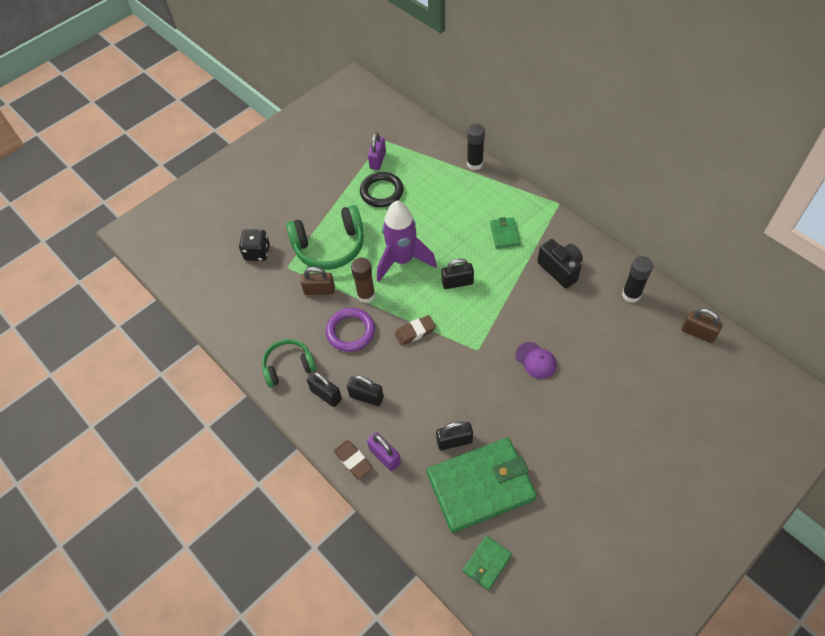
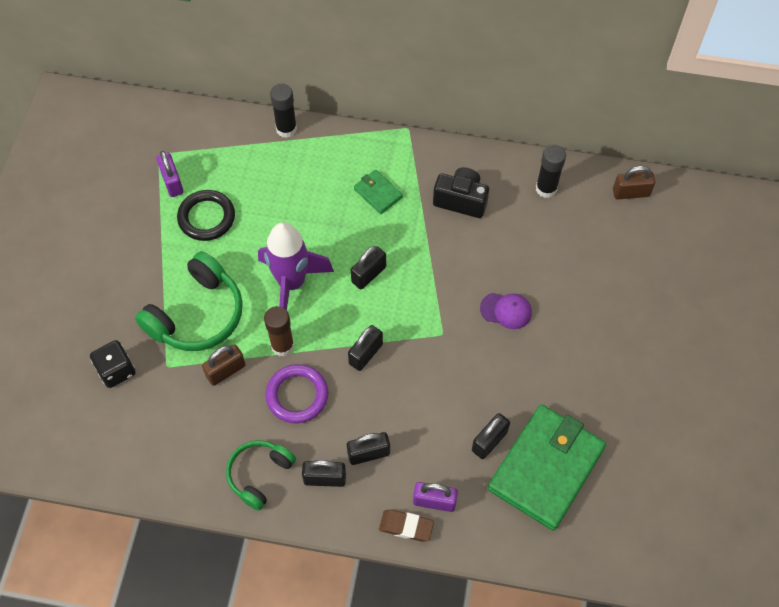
camera: 40 degrees left, 5 degrees up
brown eraser [395,315,436,345] -> black padlock [348,325,383,371]
green wallet [463,536,512,590] -> none

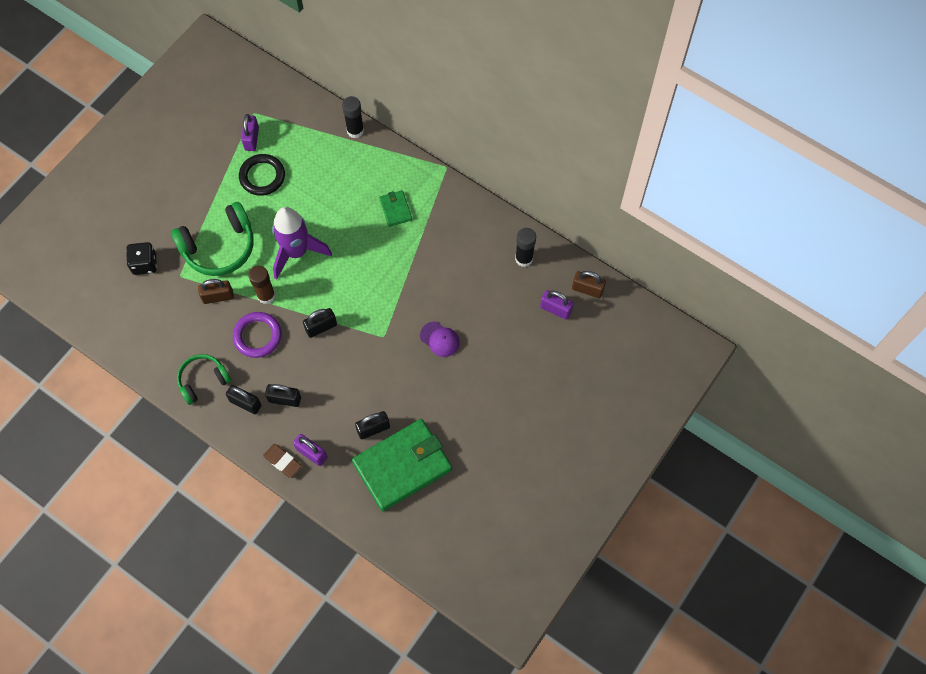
camera: 25 degrees right, 5 degrees up
black padlock [351,246,386,289] -> none
black camera [433,167,489,218] -> none
none -> purple padlock [540,290,574,320]

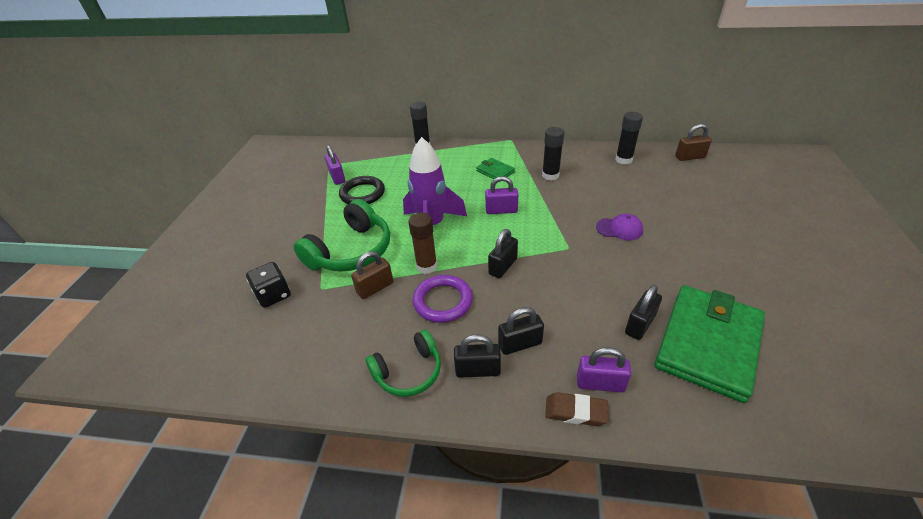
camera: 25 degrees left, 25 degrees down
green headphones [177,354,232,405] -> green headphones turned 150 degrees counterclockwise [366,329,441,397]
purple padlock [540,290,574,320] -> purple padlock moved to [485,176,518,214]
none -> black glue stick [542,127,564,181]

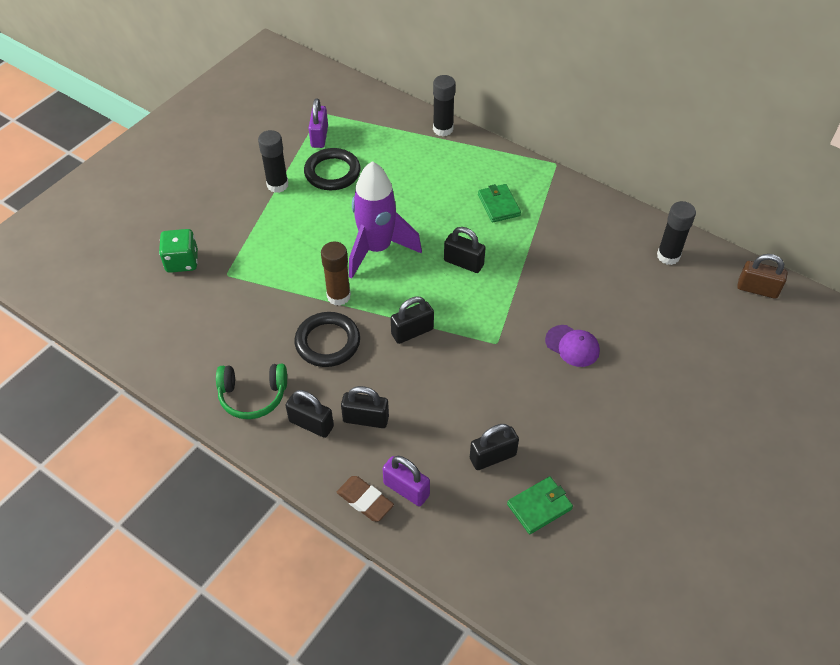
camera: 25 degrees right, 10 degrees up
black dice [246,262,291,308] -> green dice [159,229,198,273]
green headphones [294,199,390,271] -> none
brown padlock [351,251,393,299] -> none
purple ring [413,275,473,323] -> black ring [295,312,360,367]
purple padlock [485,176,518,214] -> black padlock [444,227,486,273]
black glue stick [542,127,564,181] -> black glue stick moved to [258,130,289,193]
green wallet [654,285,765,403] -> green wallet [507,476,573,534], size x0.45

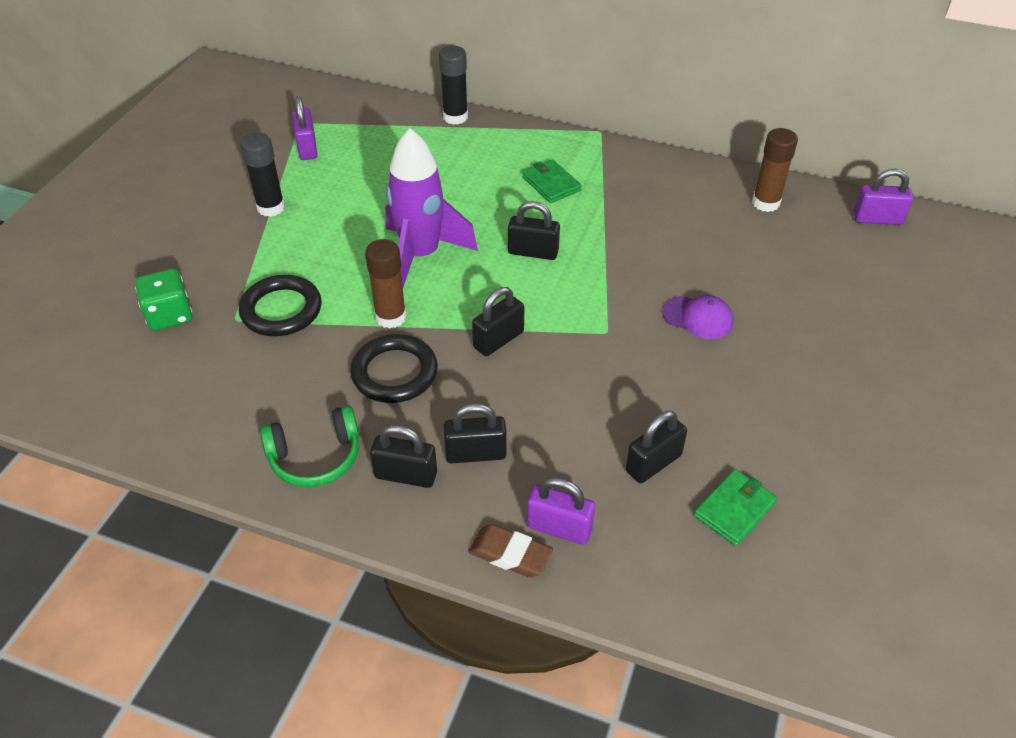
camera: 15 degrees left, 5 degrees down
black ring [304,148,361,190] -> black ring moved to [239,275,321,336]
black glue stick [657,201,696,265] -> brown glue stick [752,128,798,212]
brown padlock [737,254,788,299] -> purple padlock [854,169,913,225]

